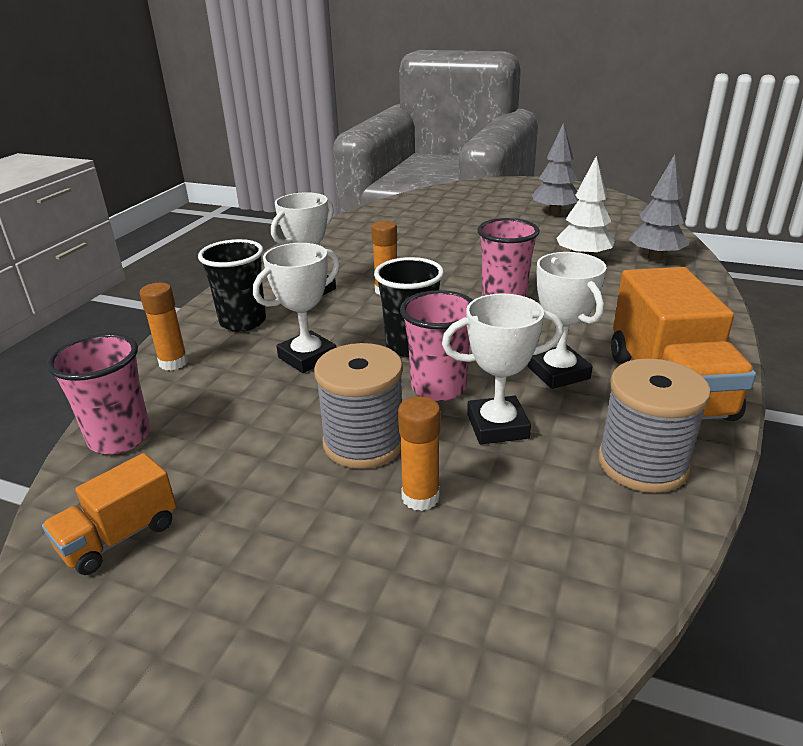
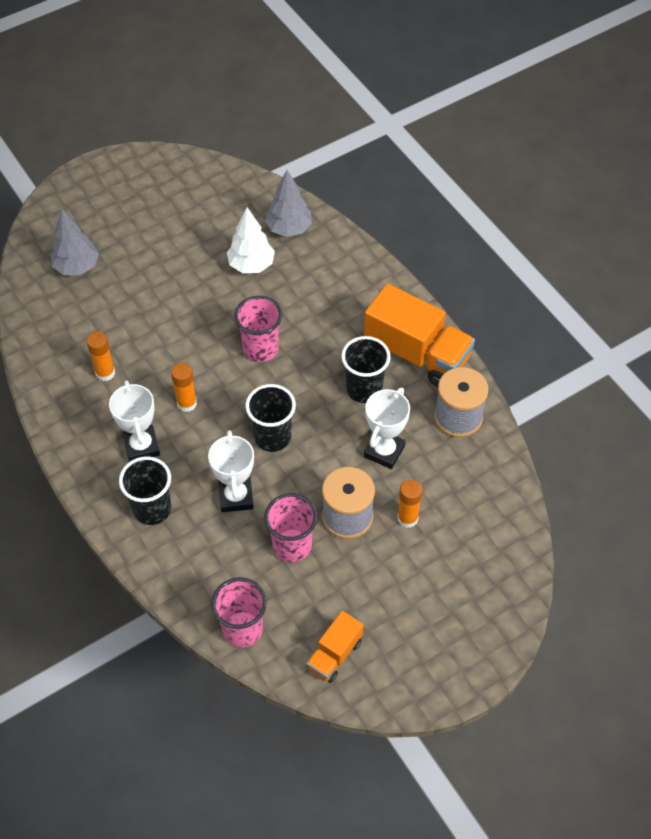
camera: 55 degrees left, 25 degrees up
orange truck [42,453,176,575] -> orange truck turned 45 degrees clockwise [306,611,363,683]
orange glue stick [140,283,188,370] -> orange glue stick moved to [86,332,115,381]
pink cup [400,290,473,401] -> pink cup moved to [264,493,318,562]
white trophy [528,252,606,389] -> black cup [341,336,391,403]
grey tree [532,123,579,215] -> grey tree moved to [51,209,99,275]

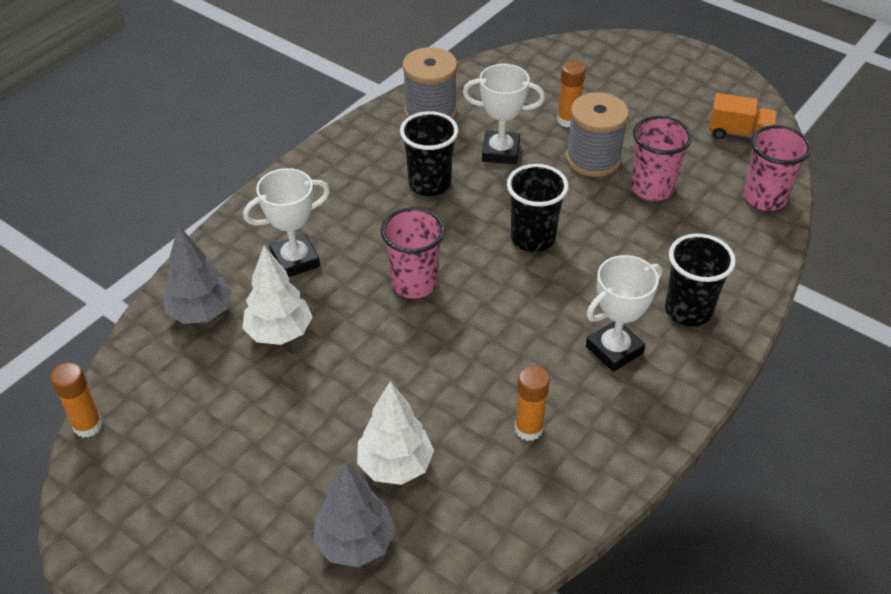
camera: 110 degrees left, 10 degrees down
orange glue stick [171,363,197,412] -> orange glue stick moved to [50,362,103,438]
white trophy [208,430,254,512] -> white trophy moved to [243,168,330,277]
orange truck [364,284,475,387] -> none
none -> white tree [357,381,434,485]

